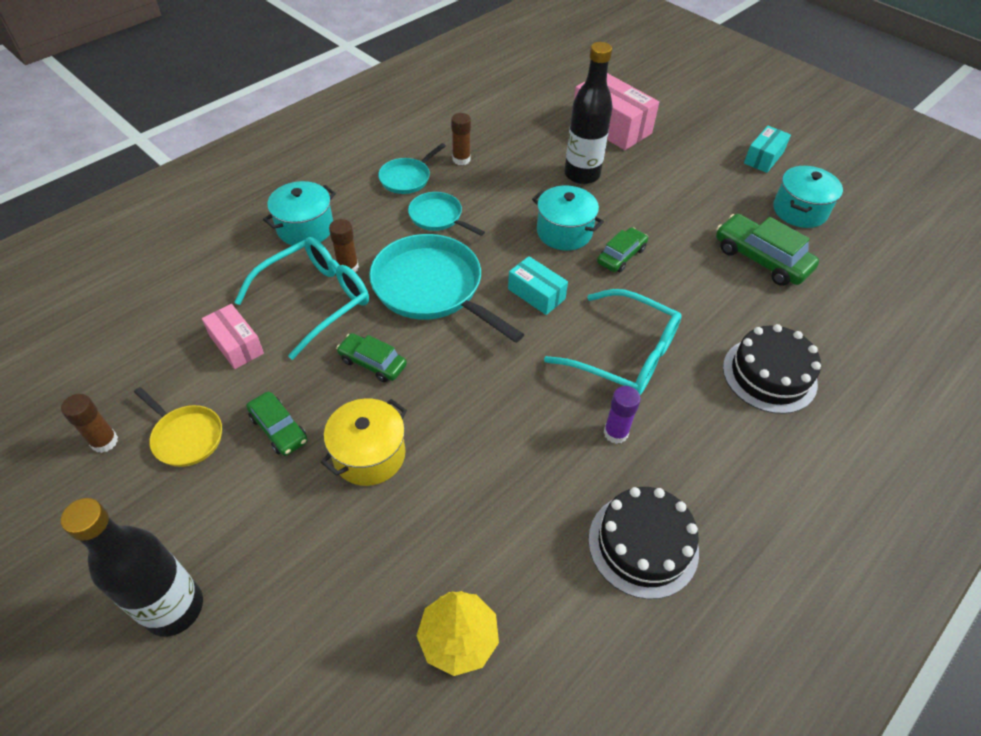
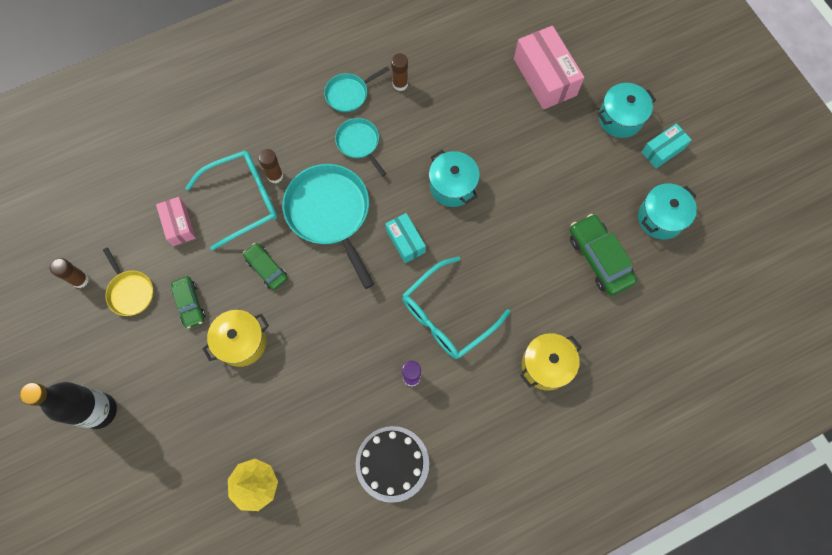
camera: 20 degrees right, 20 degrees up
turquoise pot [263,181,336,246] -> turquoise pot moved to [598,83,656,138]
turquoise glasses [544,289,682,395] -> turquoise glasses turned 90 degrees clockwise [402,257,510,359]
black bottle [564,42,613,184] -> none
green car [597,227,648,272] -> none
black cake [723,324,821,414] -> yellow pot [520,333,582,391]

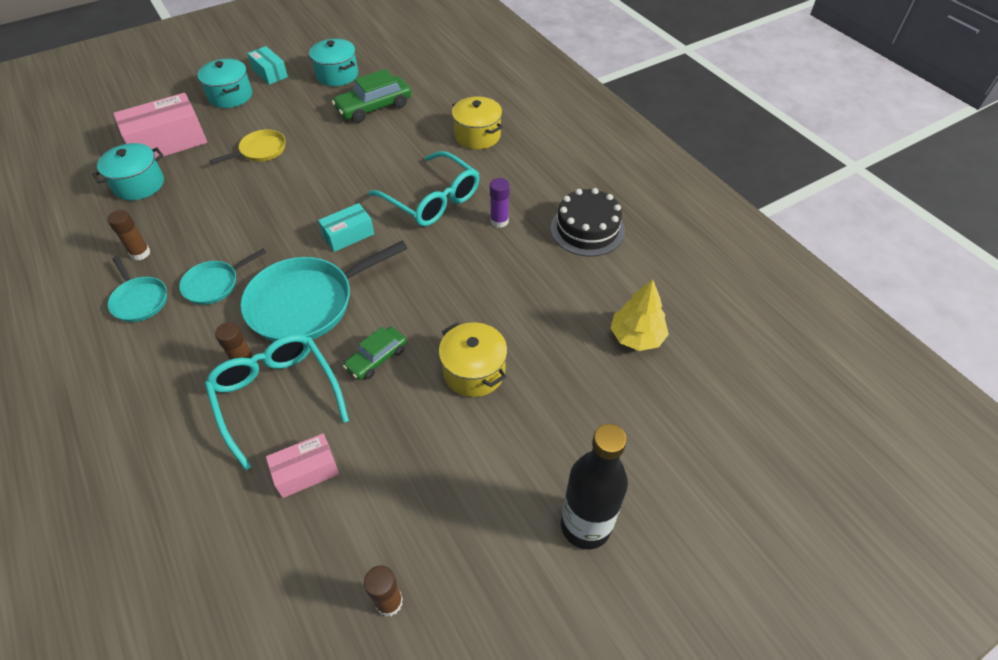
camera: 95 degrees left, 20 degrees down
yellow pan [103,247,153,316] -> yellow pan moved to [210,130,285,164]
green car [171,276,206,329] -> none
turquoise pot [429,150,480,207] -> turquoise pot moved to [92,143,164,200]

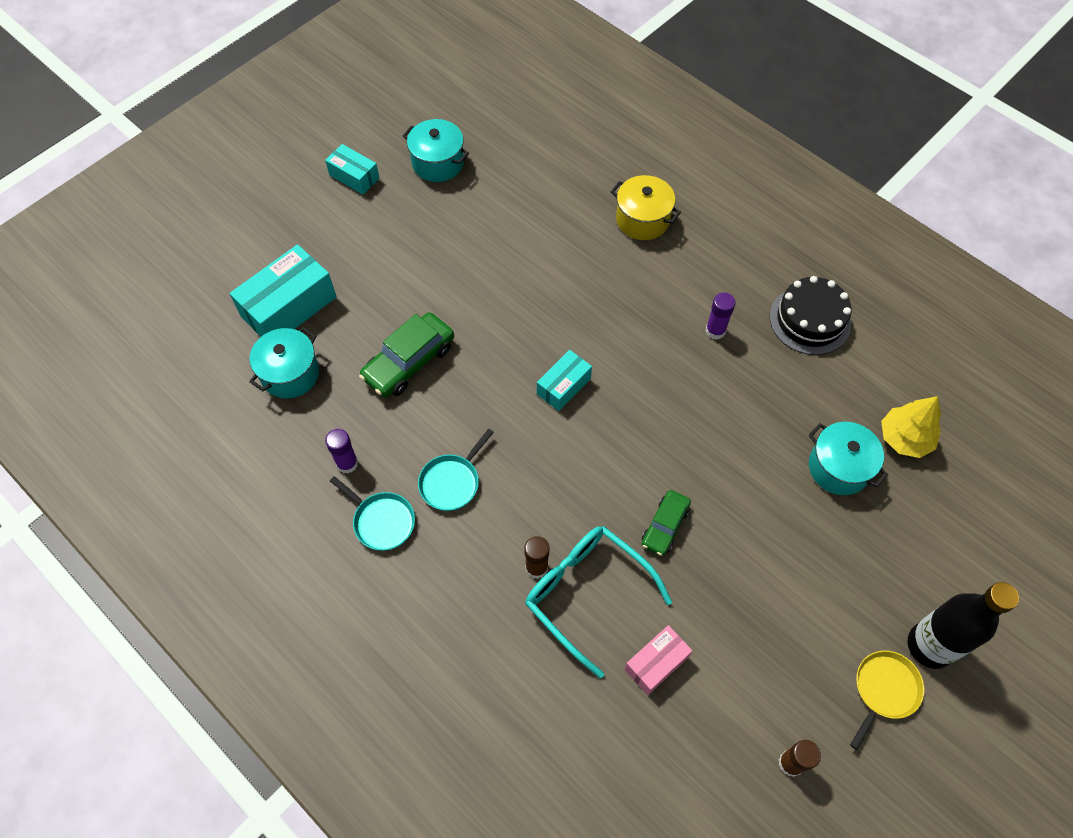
camera: 15 degrees left, 10 degrees up
brown glue stick [107,210,150,260] -> purple glue stick [325,429,358,474]
pink box [113,93,207,158] -> turquoise box [230,244,337,337]
turquoise pot [197,59,252,108] -> turquoise pot moved to [809,422,888,495]
yellow pan [210,130,285,164] -> yellow pan moved to [850,650,924,750]
turquoise pan [240,241,408,342] -> none
green car [332,69,412,123] -> green car moved to [359,312,454,397]
turquoise glasses [369,151,479,226] -> none
yellow pot [439,322,508,397] -> none

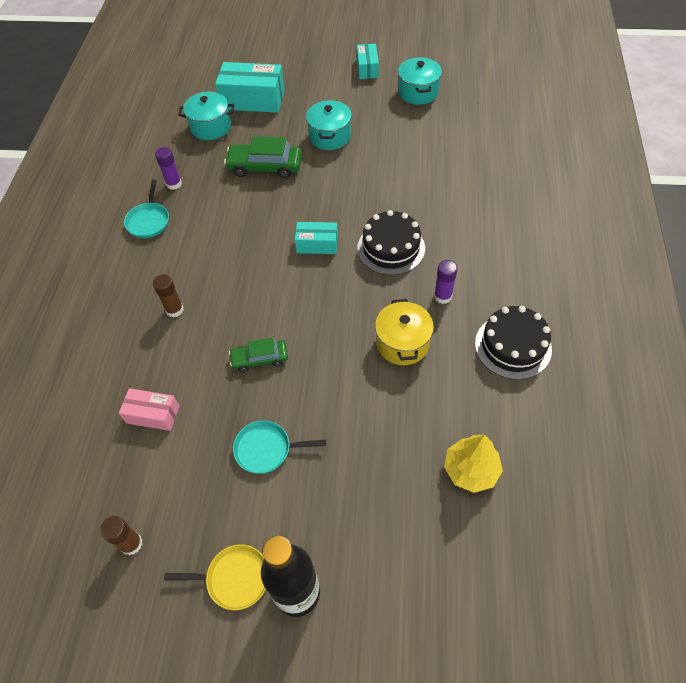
camera: 55 degrees right, 5 degrees down
turquoise pan [418,429,494,511] -> turquoise pan moved to [233,420,326,474]
turquoise glasses [526,526,672,678] -> none
yellow pot [611,175,681,240] -> yellow pot moved to [375,299,434,365]
turquoise pot [809,422,888,495] -> turquoise pot moved to [306,100,352,150]
none -> black cake [357,210,425,275]

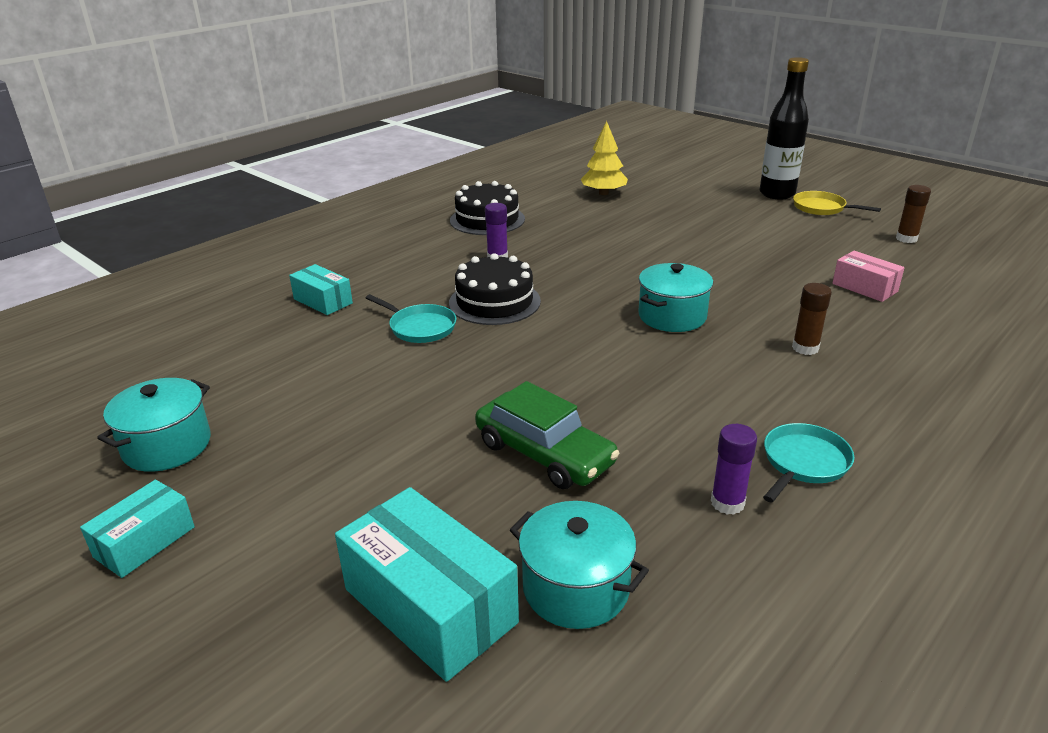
camera: 145 degrees left, 25 degrees down
green car [229,338,288,372] -> none
turquoise pan [233,420,326,474] -> turquoise pan moved to [366,294,457,343]
turquoise box [295,222,338,254] -> turquoise box moved to [289,264,353,315]
turquoise pot [306,100,352,150] -> turquoise pot moved to [639,263,713,332]
yellow pot [375,299,434,365] -> none

